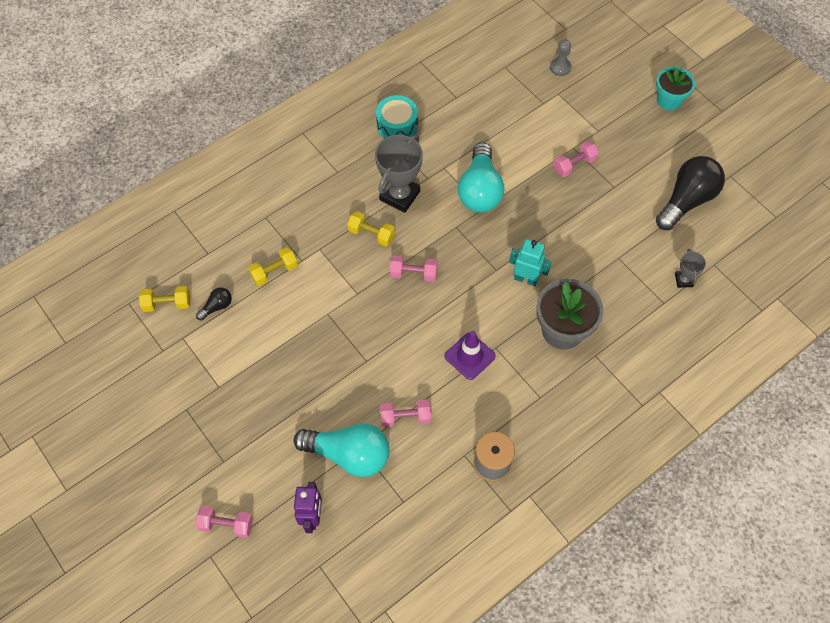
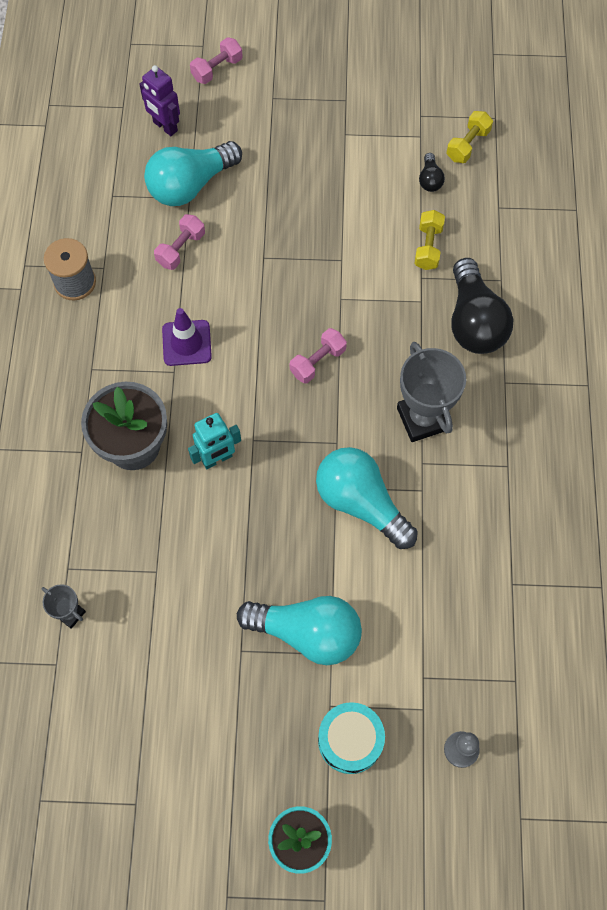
camera: 130 degrees right, 5 degrees up
yellow dumbbell [347,211,395,246] -> none
turquoise drum [376,95,418,139] -> turquoise drum moved to [318,702,385,774]
pink dumbbell [553,141,599,177] -> turquoise light bulb [237,596,362,665]
black light bulb [656,156,725,230] -> black light bulb moved to [451,258,513,354]

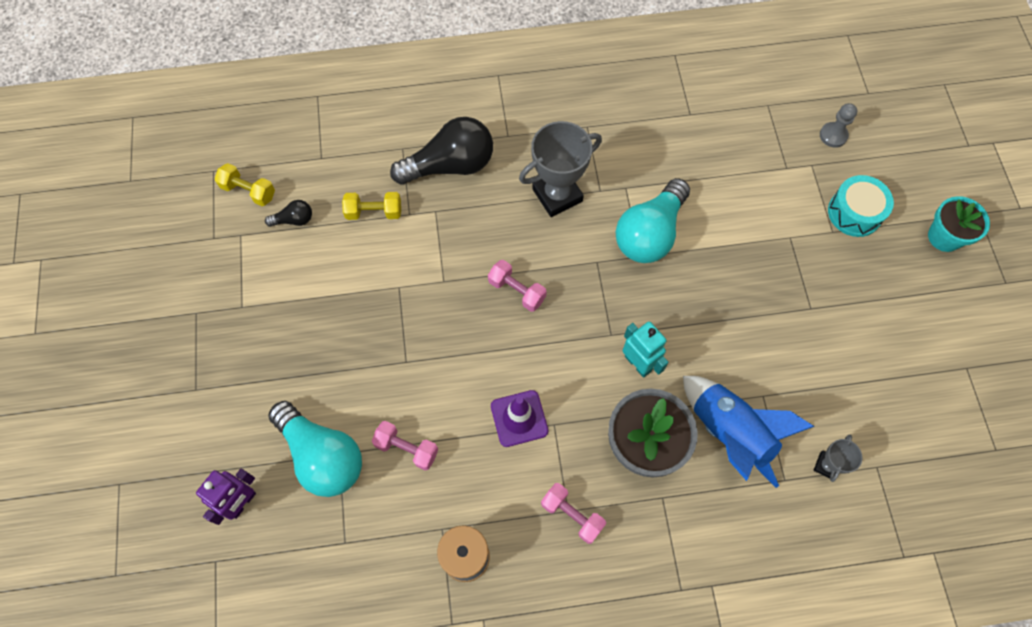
camera: 100 degrees left, 0 degrees up
pink dumbbell [190,37,243,84] -> pink dumbbell moved to [541,483,606,544]
turquoise light bulb [237,596,362,665] -> none
none -> blue rocket [683,376,815,488]

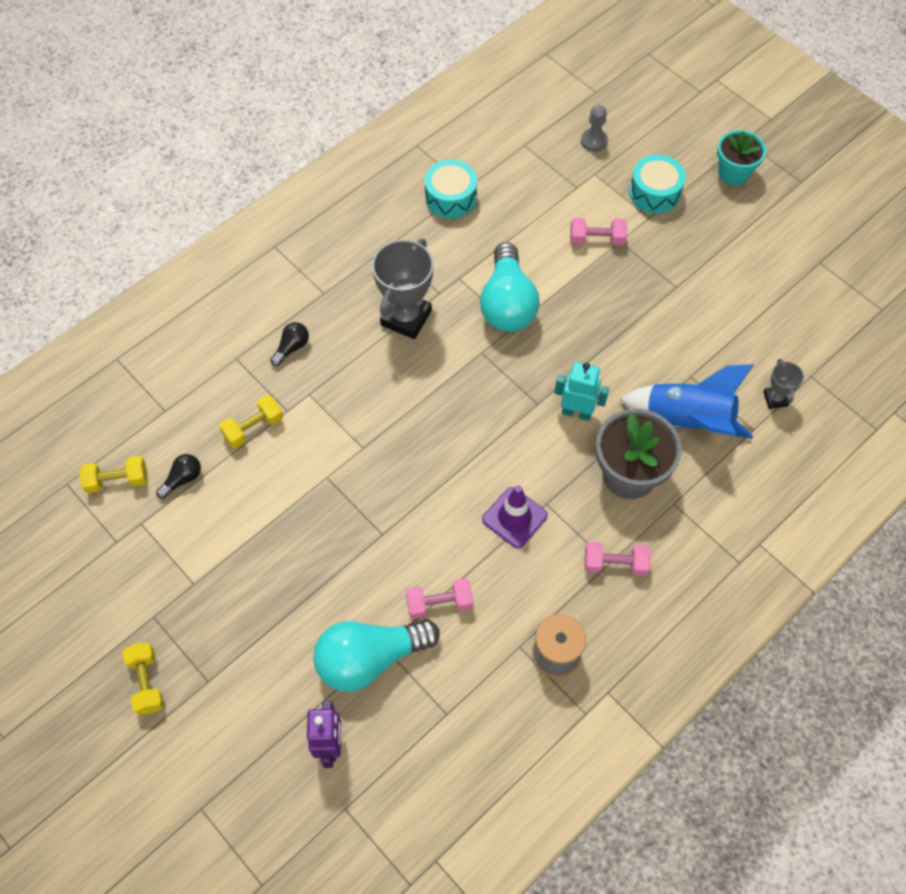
camera: 35 degrees left, 5 degrees down
turquoise light bulb [268,401,362,497] -> turquoise light bulb turned 150 degrees clockwise [313,619,440,692]
black light bulb [390,117,493,185] -> black light bulb [270,322,309,366], size x0.45
pink dumbbell [488,260,547,312] -> pink dumbbell moved to [570,218,627,246]
none -> yellow dumbbell [122,642,164,715]
none -> turquoise drum [425,159,477,219]

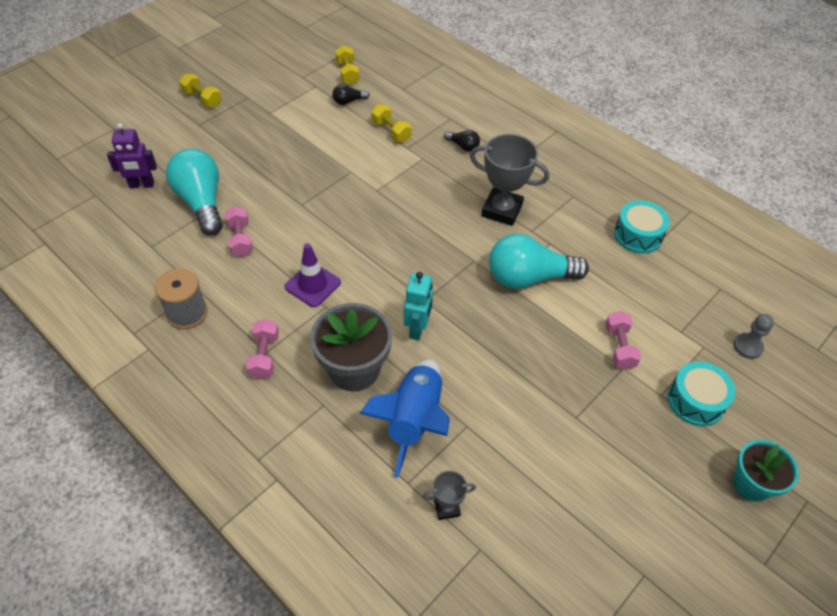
camera: 85 degrees right, 10 degrees down
yellow dumbbell [122,642,164,715] -> yellow dumbbell turned 60 degrees clockwise [179,74,222,107]
black light bulb [156,454,201,499] -> black light bulb turned 120 degrees clockwise [332,84,369,105]

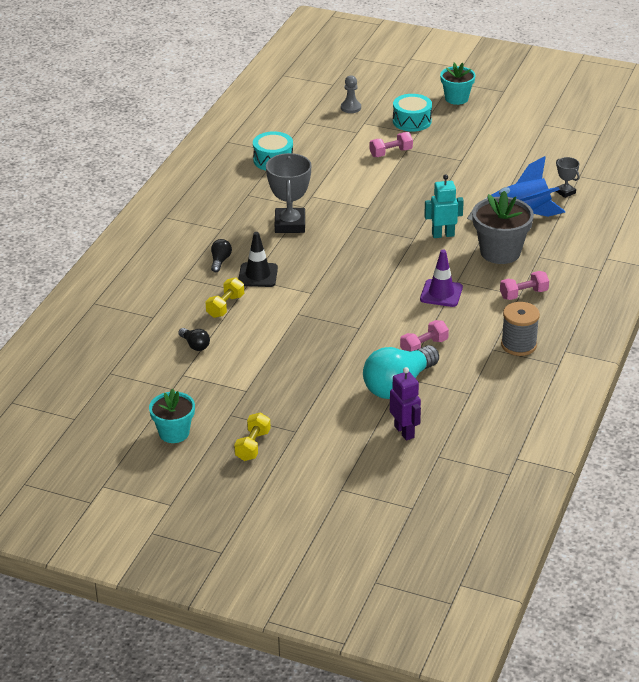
camera: 110 degrees left, 15 degrees down
yellow dumbbell [335,45,359,85] -> none
turquoise light bulb [489,234,589,289] -> none
none -> turquoise flower pot [149,389,195,443]
none -> black traffic cone [238,232,278,287]

